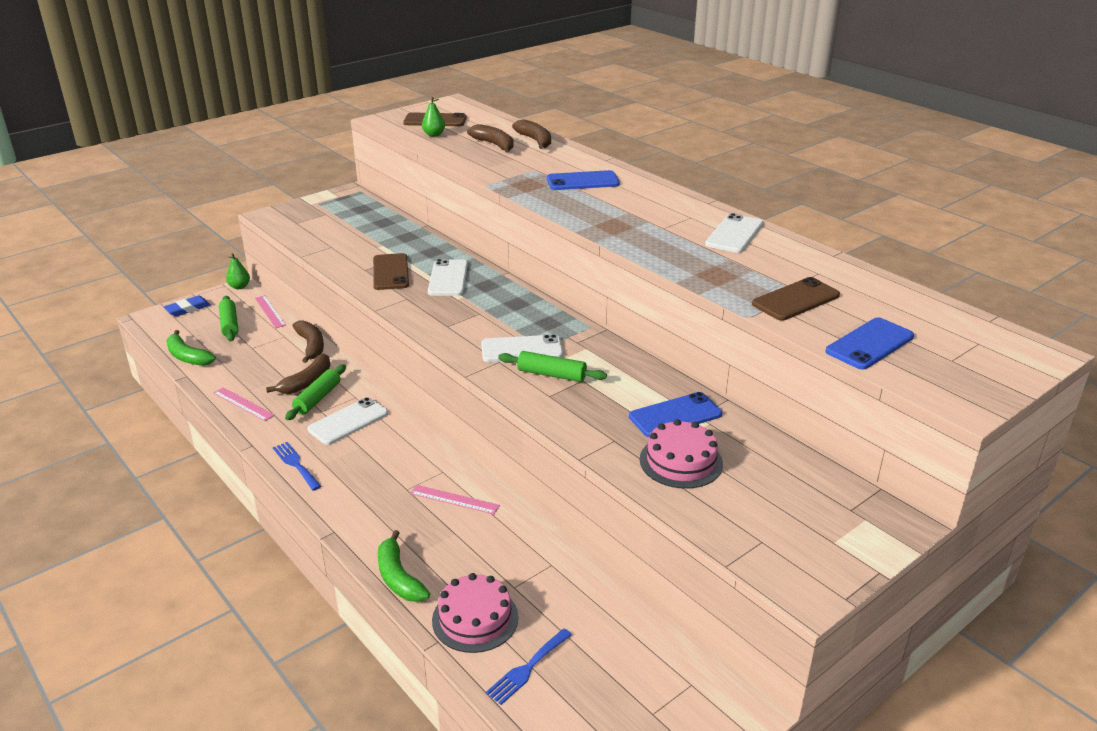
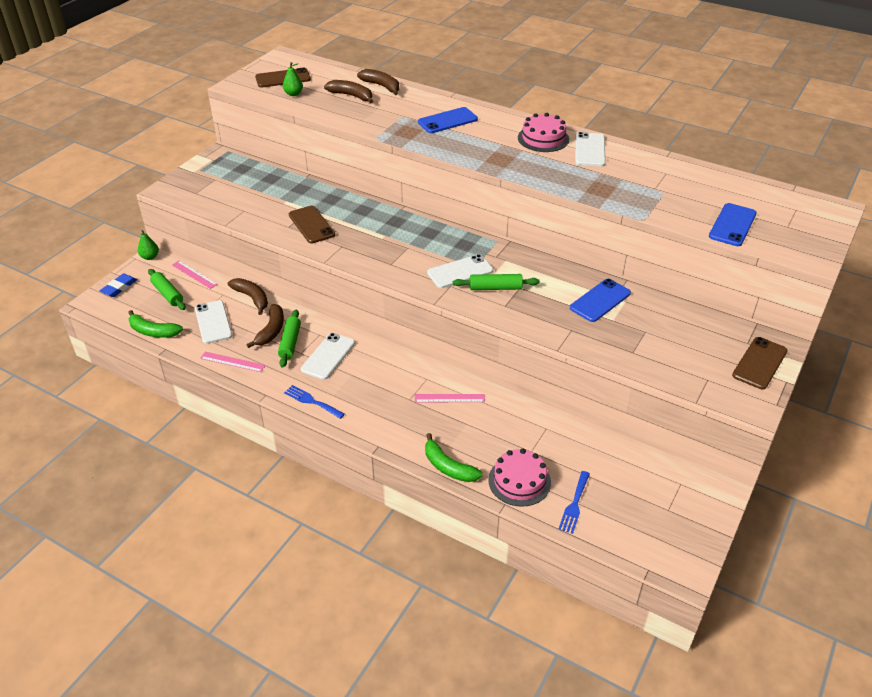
camera: 20 degrees left, 10 degrees up
white phone [428,259,468,296] -> white phone moved to [195,300,232,344]
pink cake [640,419,723,489] -> pink cake moved to [518,113,569,152]
brown phone [752,277,840,320] -> brown phone moved to [732,337,788,390]

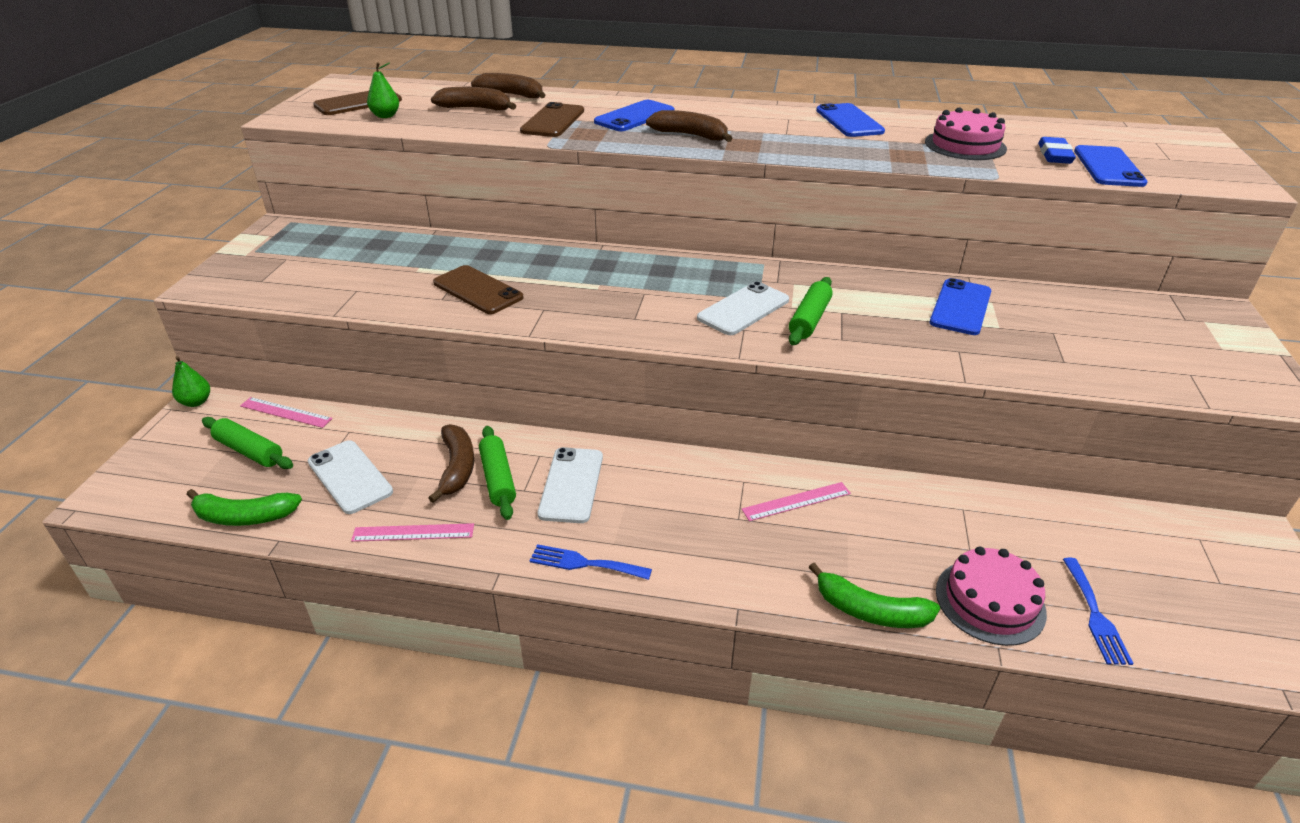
camera: 20 degrees left, 5 degrees down
blue eraser [100,274,137,297] -> blue eraser moved to [1038,137,1076,164]
brown banana [228,278,268,315] -> brown banana moved to [646,110,732,142]
green rolling pin [453,274,540,290] -> green rolling pin turned 45 degrees counterclockwise [789,277,833,345]
pink cake [518,113,569,152] -> pink cake moved to [925,107,1007,160]
white phone [575,132,606,167] -> blue phone [816,103,885,137]
brown phone [732,337,788,390] -> brown phone moved to [520,102,584,137]

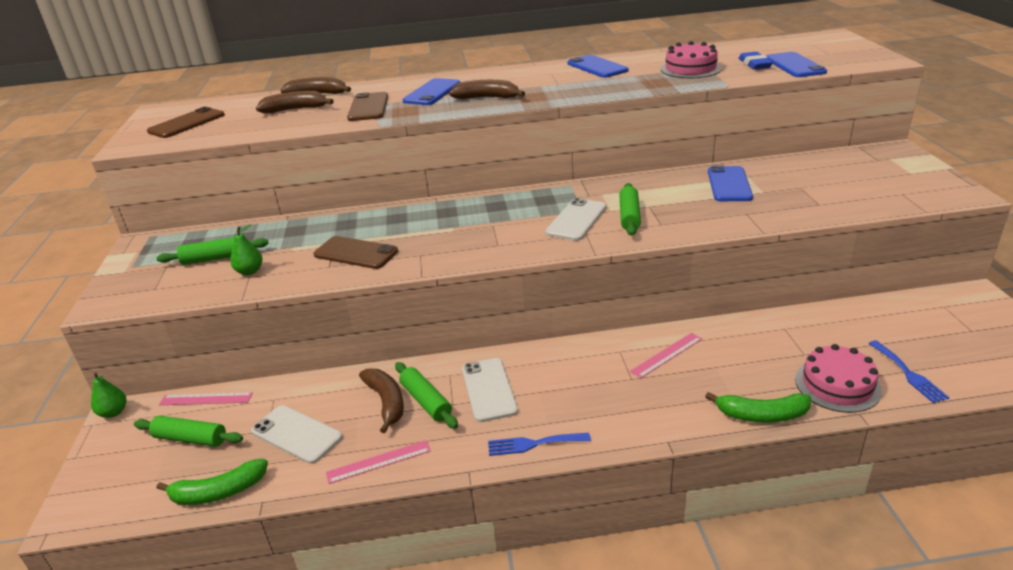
camera: 15 degrees left, 5 degrees down
green pear [367,62,399,118] -> green pear moved to [230,224,262,275]
none -> green rolling pin [156,237,269,265]

